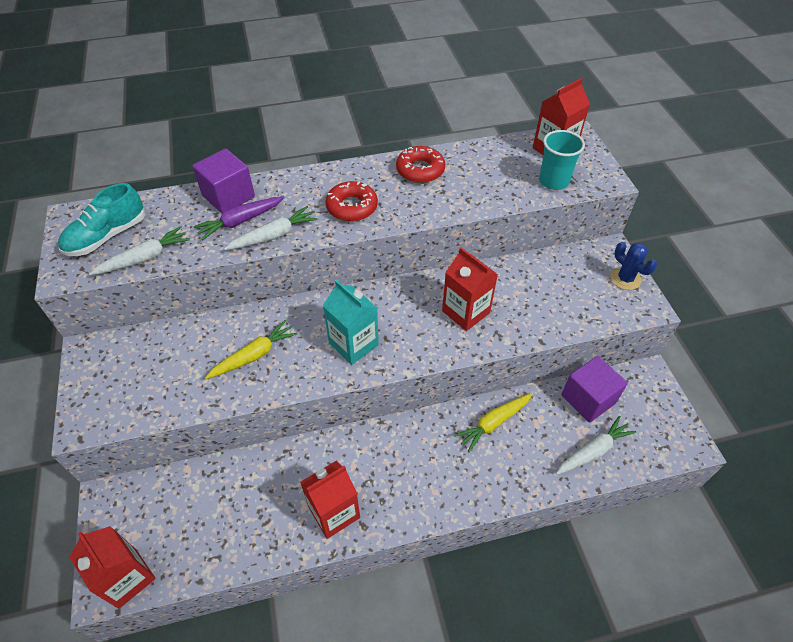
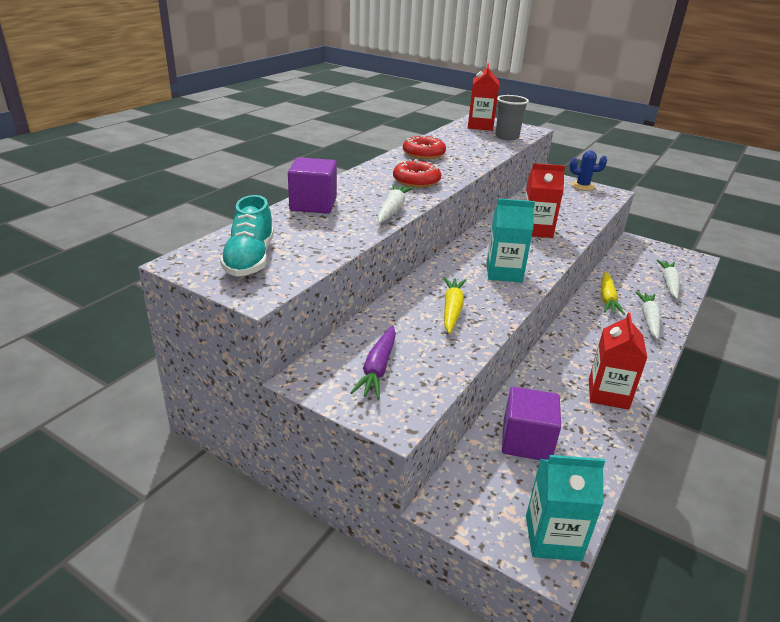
camera: 45 degrees left, 20 degrees down
red carton [69,526,156,609] -> turquoise carton [526,455,605,561]
white carrot [89,226,190,276] -> white carrot moved to [635,291,661,339]
purple carrot [193,196,285,240] -> purple carrot moved to [350,325,396,399]
turquoise cup [539,130,585,190] -> grey cup [495,95,529,141]
purple cube [562,356,627,422] -> purple cube moved to [502,387,561,460]

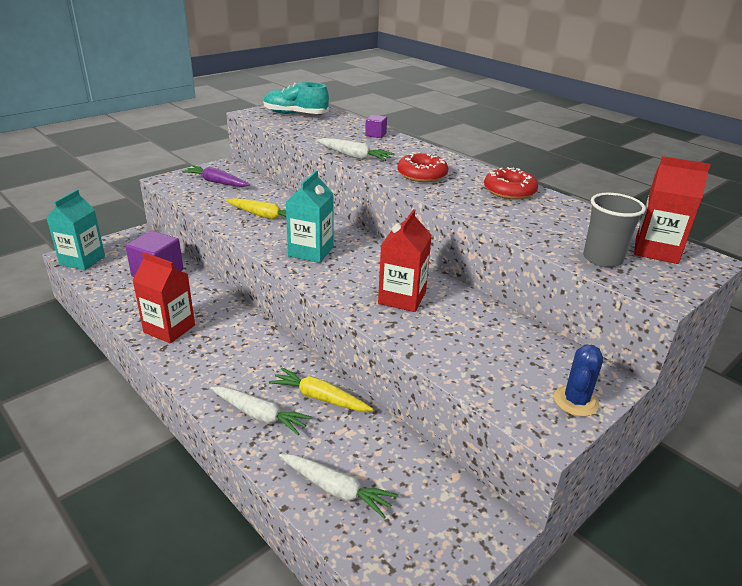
camera: 105 degrees right, 0 degrees up
purple cube [288,157,337,214] -> purple cube [365,115,387,138], size x0.51

